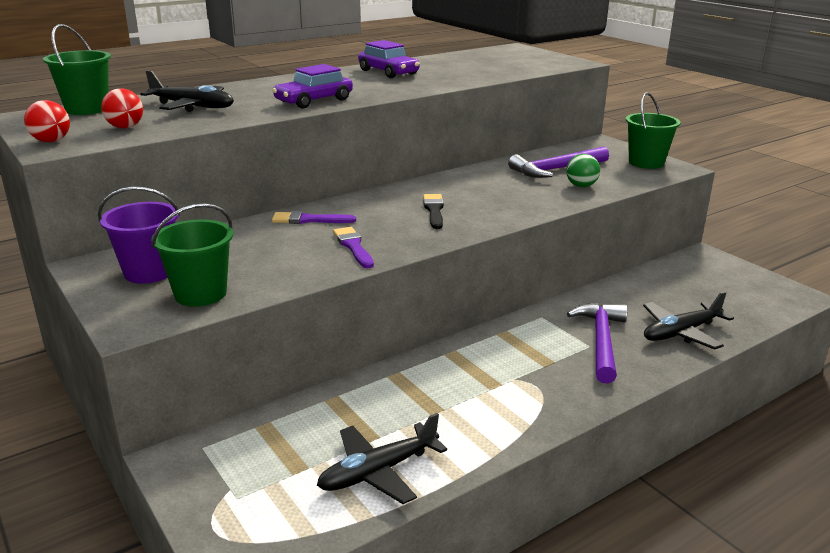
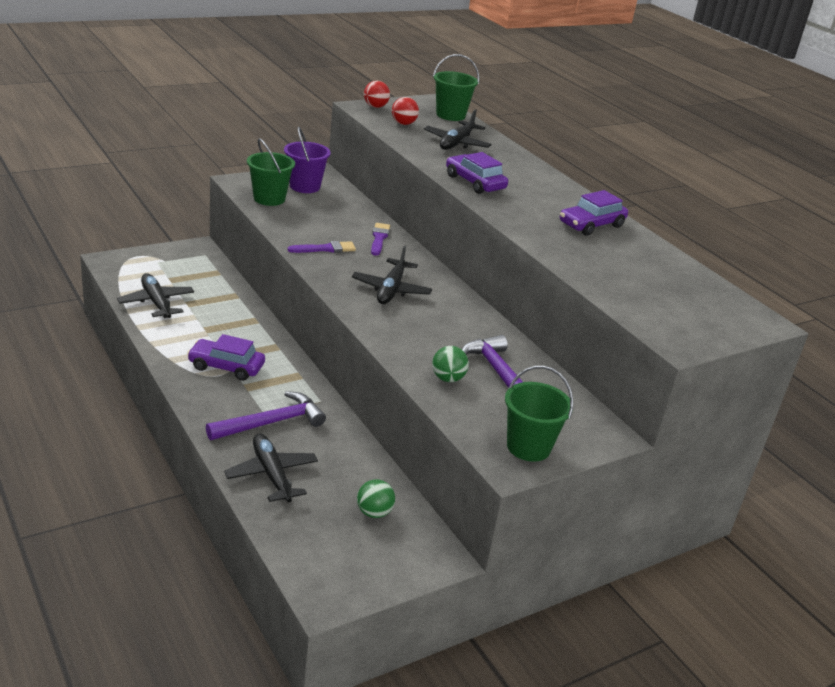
camera: 90 degrees right, 5 degrees up
black brush [423,194,444,229] -> black plane [352,245,432,304]
purple hammer [567,303,627,383] -> purple hammer turned 45 degrees counterclockwise [206,391,326,440]
none -> purple car [187,334,265,381]
none -> green ball [357,479,395,518]

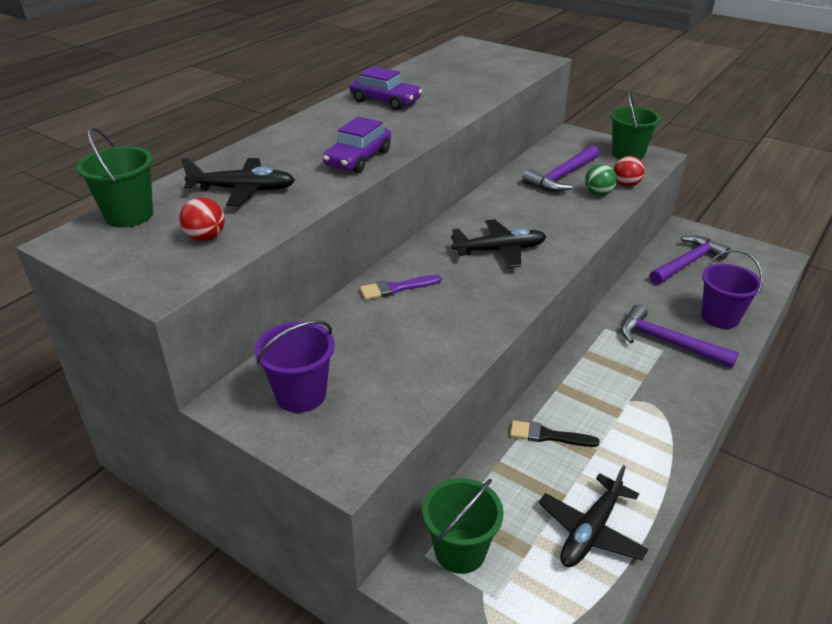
camera: 110 degrees left, 5 degrees up
purple car [187,334,265,381] -> none
black plane [224,434,318,502] -> purple bucket [701,250,763,329]
green bucket [247,138,295,206] -> green bucket moved to [422,478,504,574]
purple brush [288,241,356,253] -> none
green ball [357,479,395,518] -> purple hammer [649,236,730,285]
red ball [364,81,390,108] -> red ball moved to [613,156,645,187]
none -> black brush [510,420,599,447]

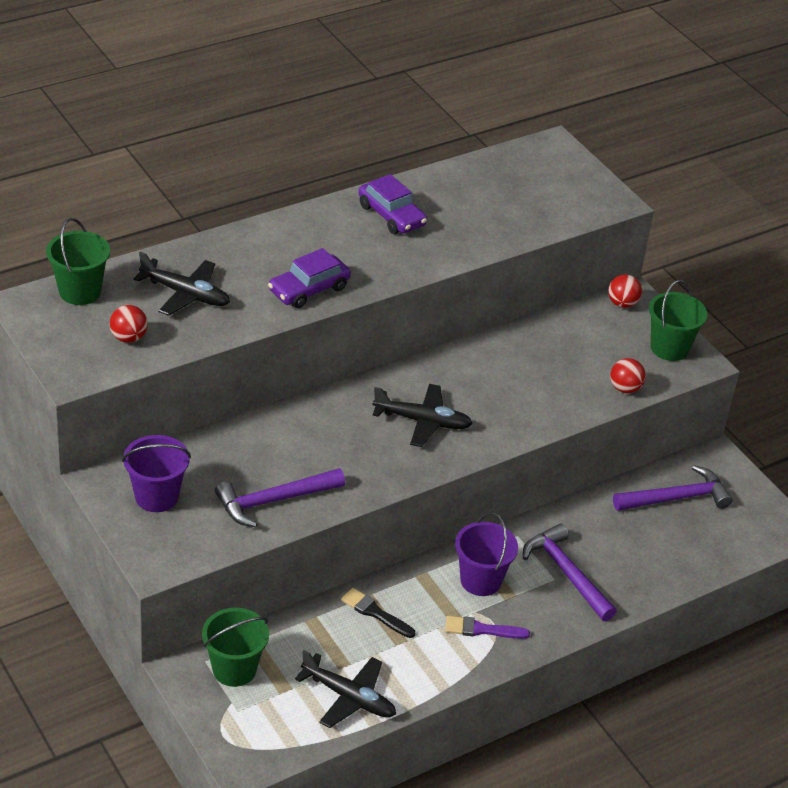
camera: 20 degrees right, 5 degrees up
purple brush [360,275,442,300] -> purple brush moved to [445,616,530,639]
purple hammer [522,145,599,192] -> purple hammer moved to [215,468,345,527]
black plane [539,465,648,567] -> black plane turned 120 degrees counterclockwise [295,650,396,728]
green ball [585,164,617,196] -> none
purple bucket [701,250,763,329] -> purple bucket moved to [455,512,518,596]
none -> red ball [608,274,642,308]

